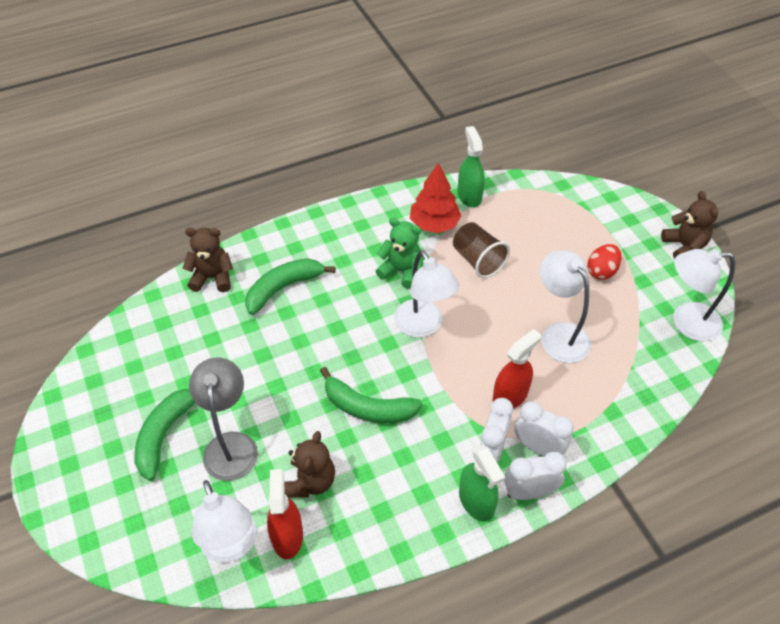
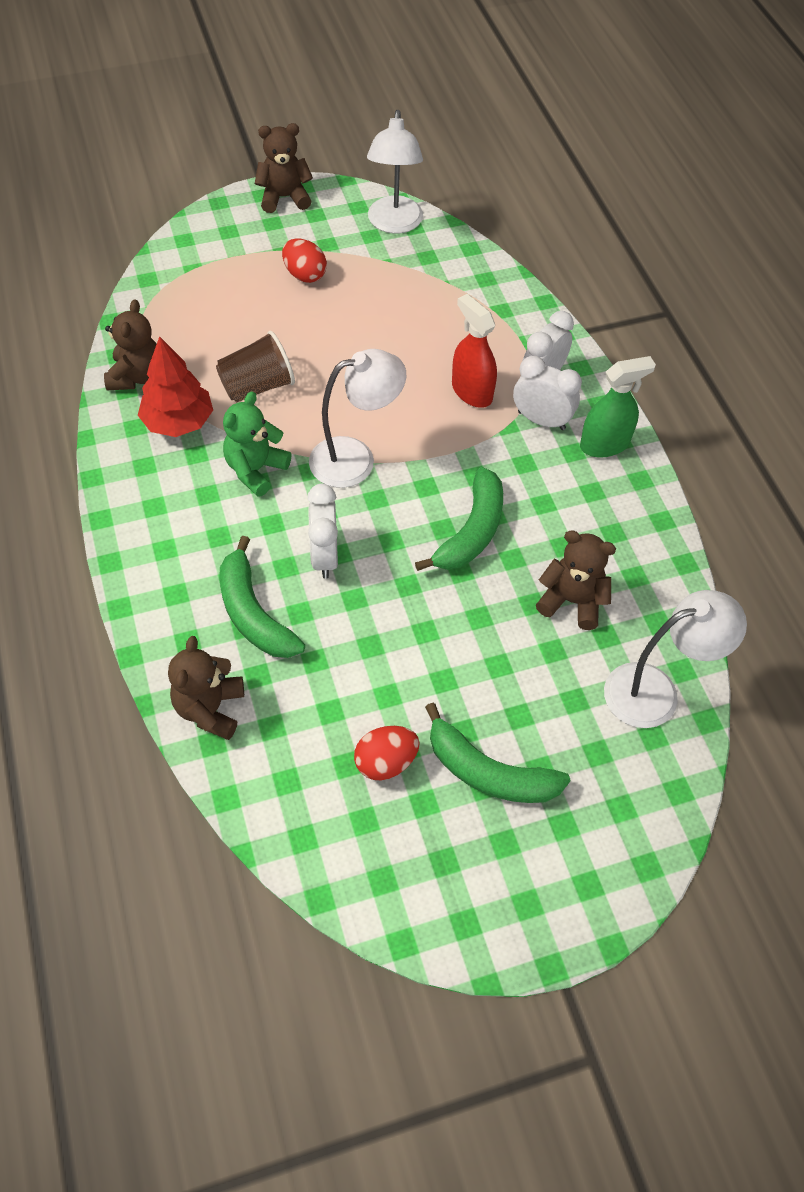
camera: 85 degrees left, 5 degrees up
grey lamp [189,357,258,481] -> none
red spray bottle [267,469,303,559] -> none
green spray bottle [458,126,485,208] -> brown teddy bear [104,299,156,390]
white clock [504,452,567,500] -> white clock moved to [307,484,338,579]
white lamp [540,250,591,363] -> none
none -> red egg [354,726,420,780]

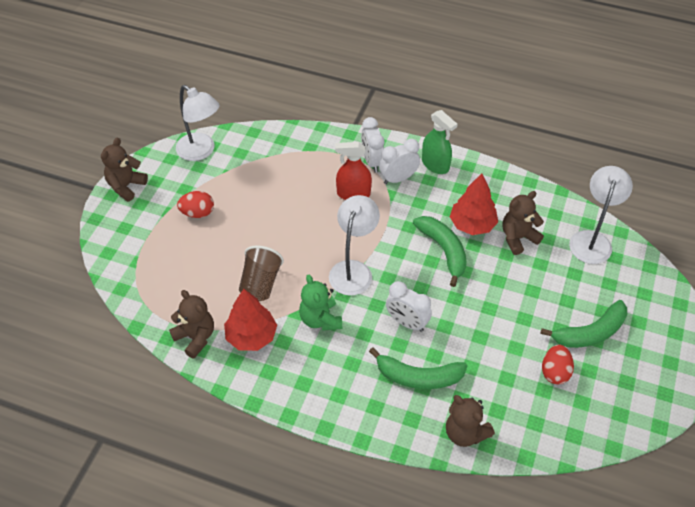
camera: 50 degrees left, 5 degrees down
green spray bottle [580,356,656,458] -> green spray bottle turned 120 degrees clockwise [422,110,457,174]
none -> red tree [450,173,498,235]

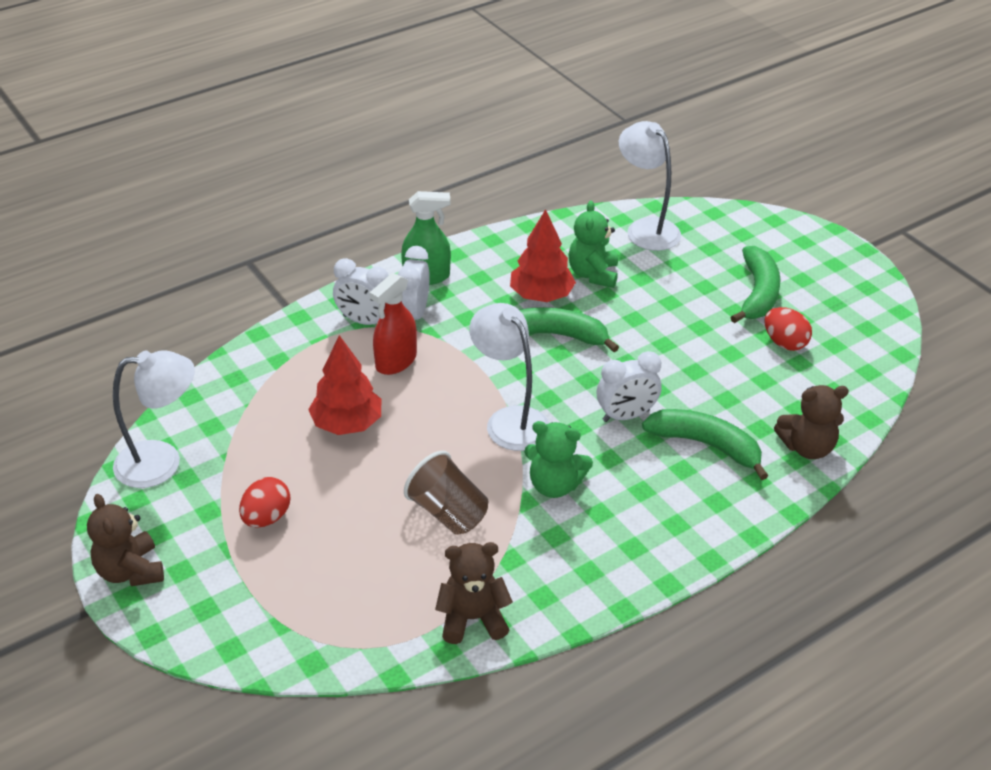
camera: 55 degrees left, 10 degrees down
red tree [224,289,277,351] -> red tree moved to [308,335,381,435]
green banana [369,347,467,389] -> green banana turned 105 degrees counterclockwise [642,409,768,480]
brown teddy bear [502,191,544,255] -> green teddy bear [568,200,618,288]

